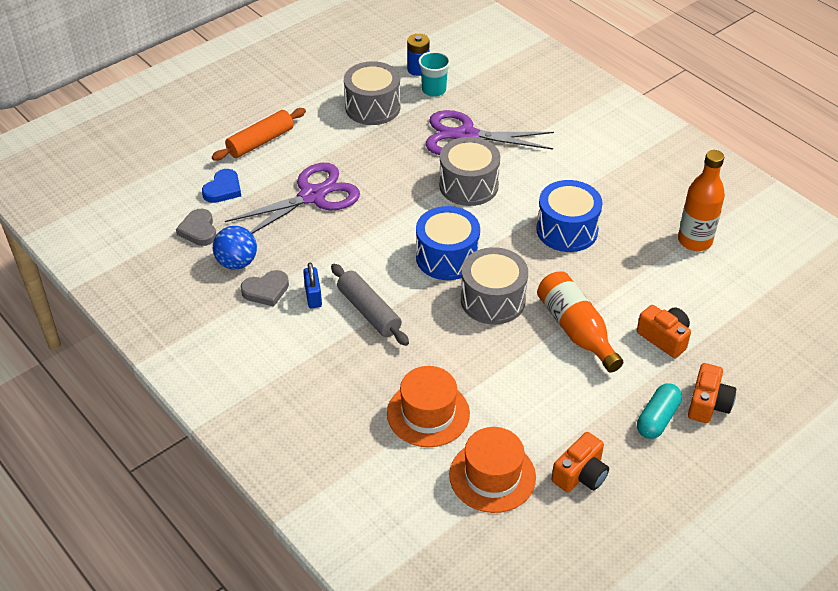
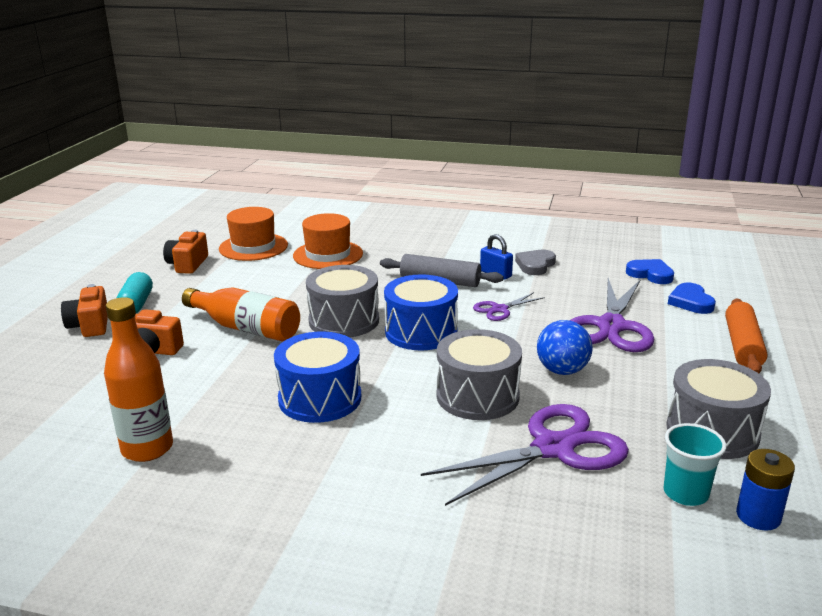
camera: 145 degrees right, 20 degrees down
grey heart [176,209,216,246] -> blue heart [626,259,674,284]
blue ball [213,226,257,270] -> blue ball moved to [537,320,593,375]
none -> purple scissors [473,292,545,321]

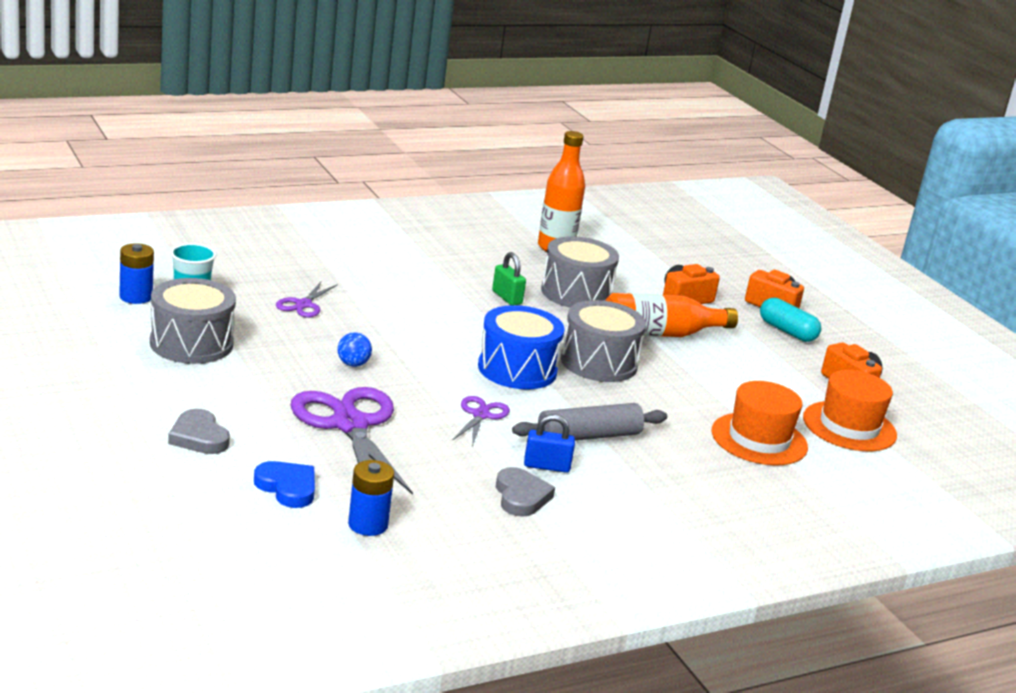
camera: 135 degrees right, 0 degrees up
blue drum [274,331,361,423] -> green padlock [492,252,526,305]
purple scissors [421,404,629,506] -> purple scissors [276,281,338,318], size x0.49
grey drum [436,329,522,420] -> grey drum moved to [541,236,619,308]
blue ball [537,320,593,375] -> blue ball [337,332,372,367], size x0.61
blue heart [626,259,674,284] -> blue battery [348,460,394,536]
orange rolling pin [725,298,767,373] -> grey heart [168,409,230,454]

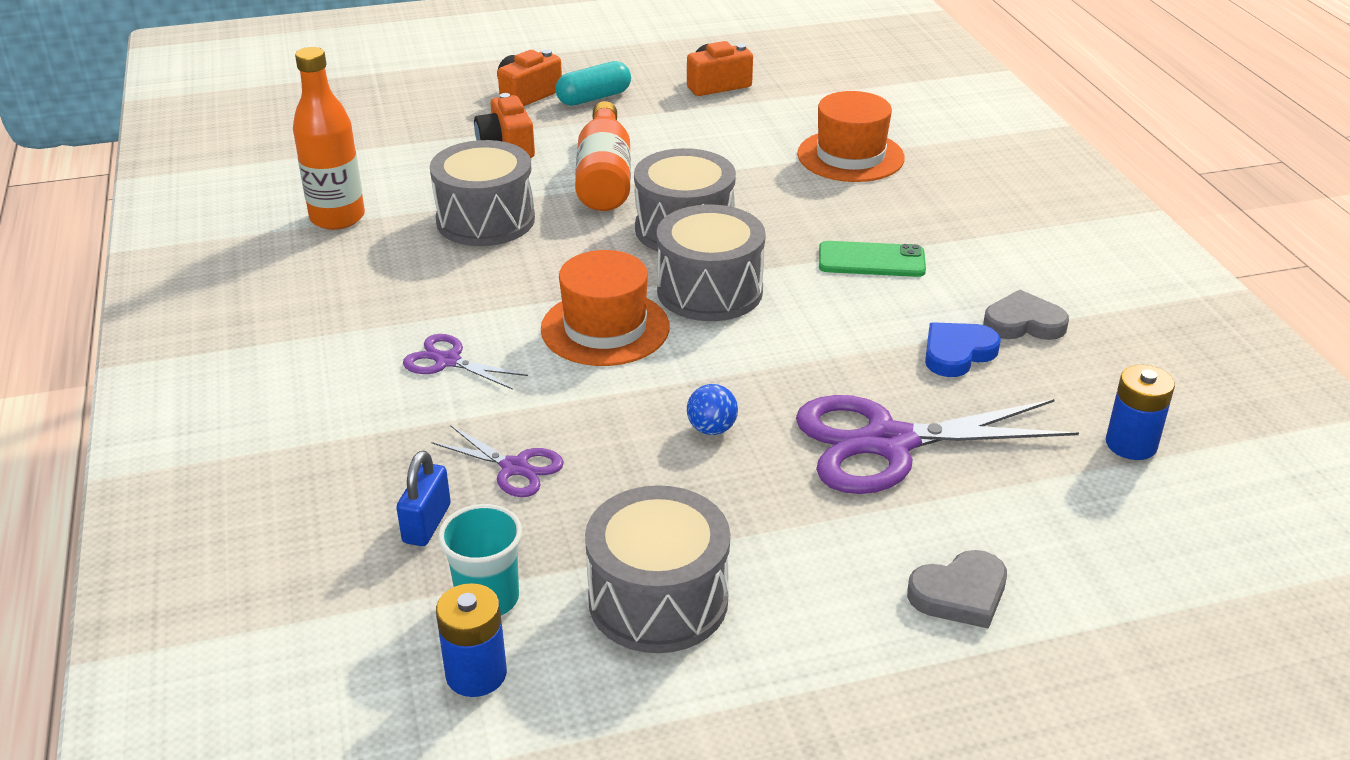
camera: 75 degrees left, 10 degrees up
blue heart [254,461,315,508] -> blue heart moved to [925,322,1001,377]
purple scissors [452,396,510,446] -> purple scissors moved to [403,334,528,390]
blue drum [478,305,565,389] -> grey drum [657,204,766,321]
green padlock [492,252,526,305] -> none
grey rolling pin [512,403,667,441] -> green phone [819,241,926,277]
blue padlock [524,414,575,473] -> blue padlock moved to [396,451,451,546]
orange hat [803,370,897,451] -> orange hat moved to [541,250,670,366]

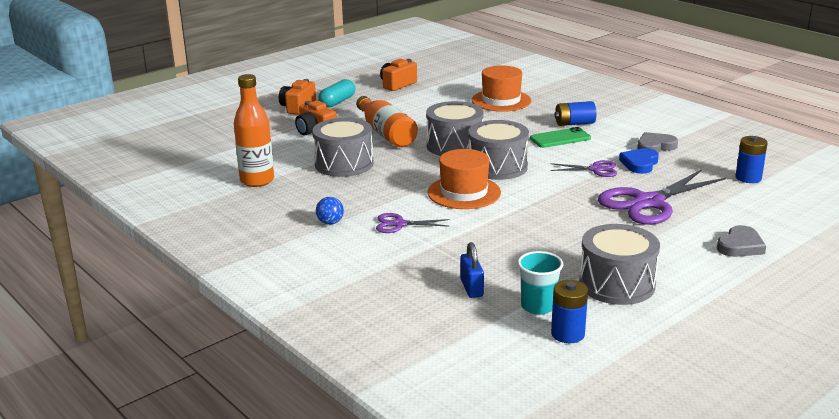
camera: 25 degrees left, 10 degrees down
purple scissors [432,425,564,497] -> purple scissors moved to [550,160,617,177]
blue ball [687,384,738,435] -> blue ball moved to [316,197,344,224]
none -> blue battery [555,101,597,126]

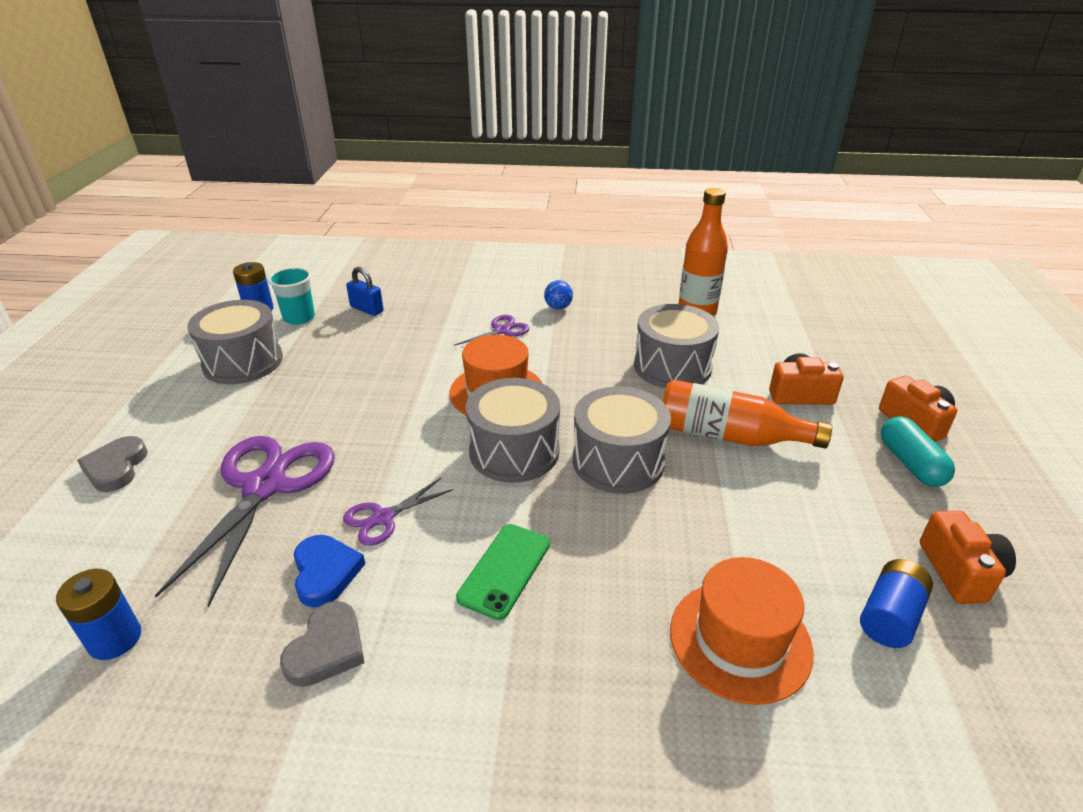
camera: 135 degrees right, 10 degrees up
blue battery [555,101,597,126] -> blue battery moved to [860,559,933,648]

